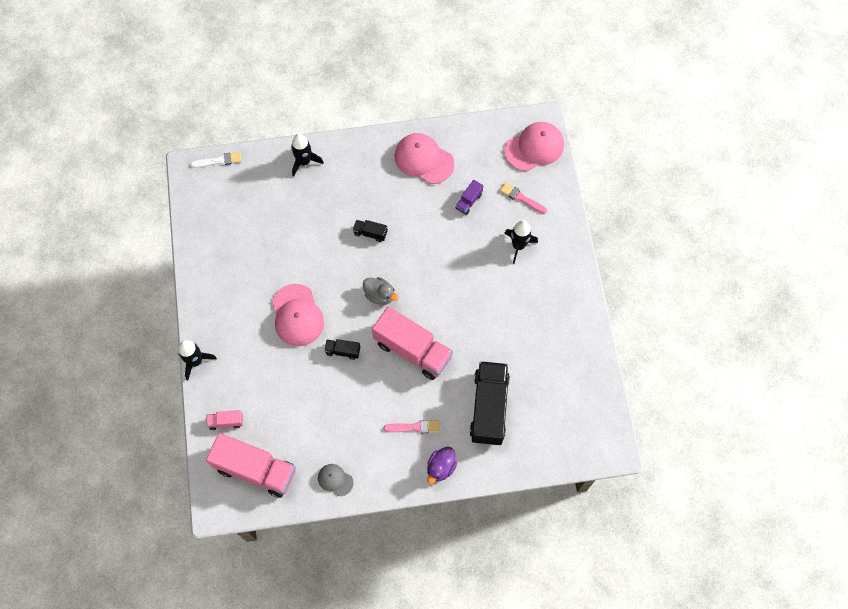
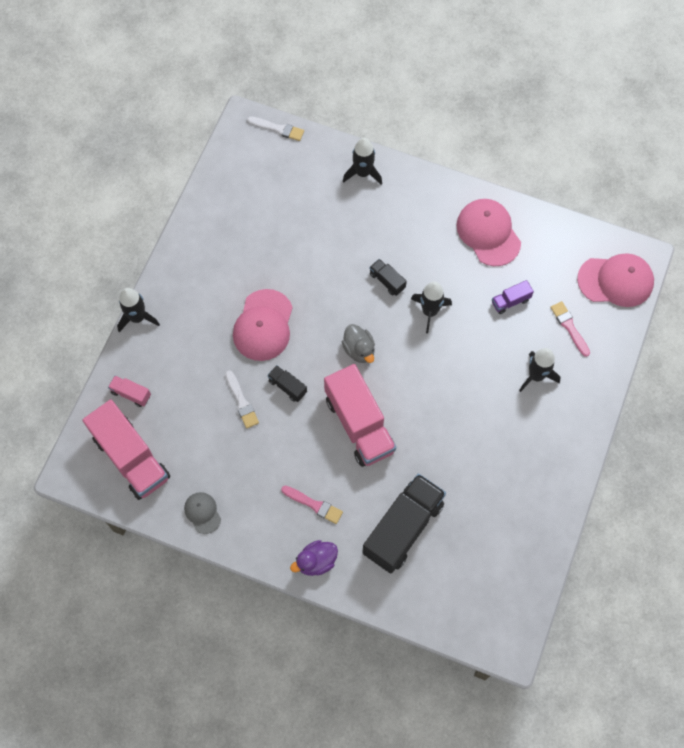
camera: 30 degrees right, 0 degrees up
none -> white brush [225,370,259,428]
none -> black rocket [411,281,452,333]

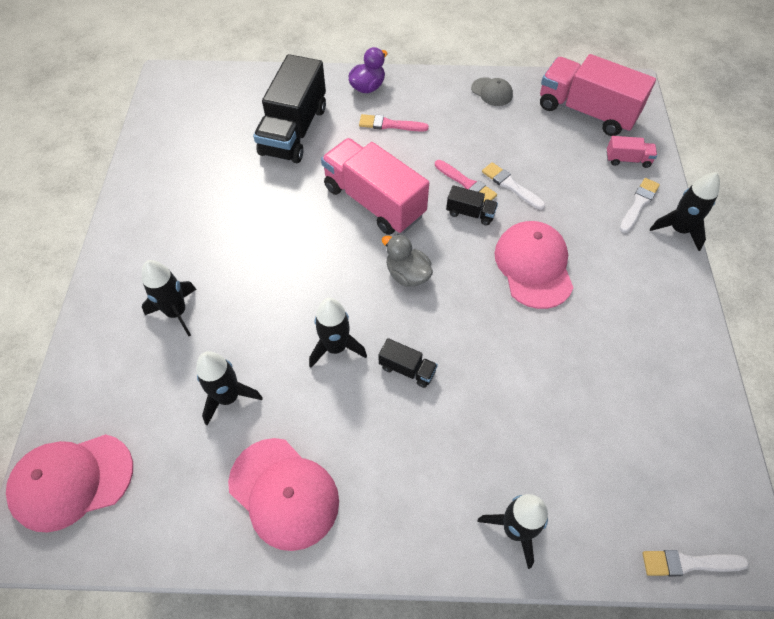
camera: 160 degrees right, 10 degrees down
purple truck [492,280,534,314] -> black rocket [196,351,263,426]
pink brush [550,301,590,357] -> pink brush moved to [435,160,497,201]
none -> white brush [620,178,660,233]

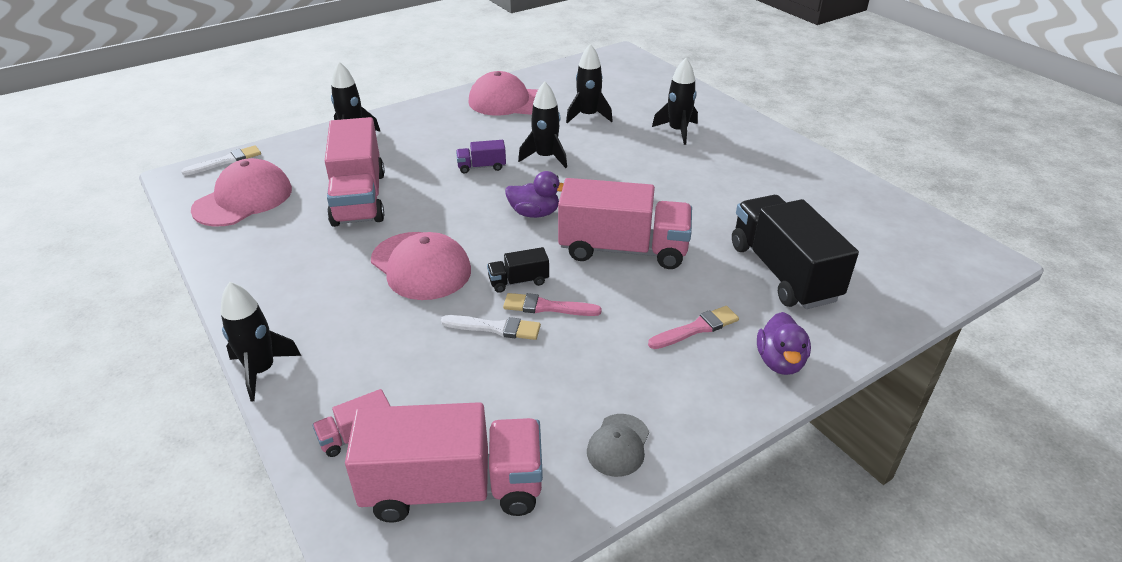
camera: 145 degrees right, 20 degrees down
pink cap [6,434,133,533] -> pink cap moved to [191,158,292,226]
black truck [379,338,438,388] -> purple truck [456,140,506,173]
grey duck [382,234,433,287] -> purple duck [505,171,564,218]
grey cap [471,77,513,106] -> grey cap turned 75 degrees counterclockwise [587,414,649,477]
white brush [620,178,660,233] -> none
none -> pink truck [325,117,385,227]

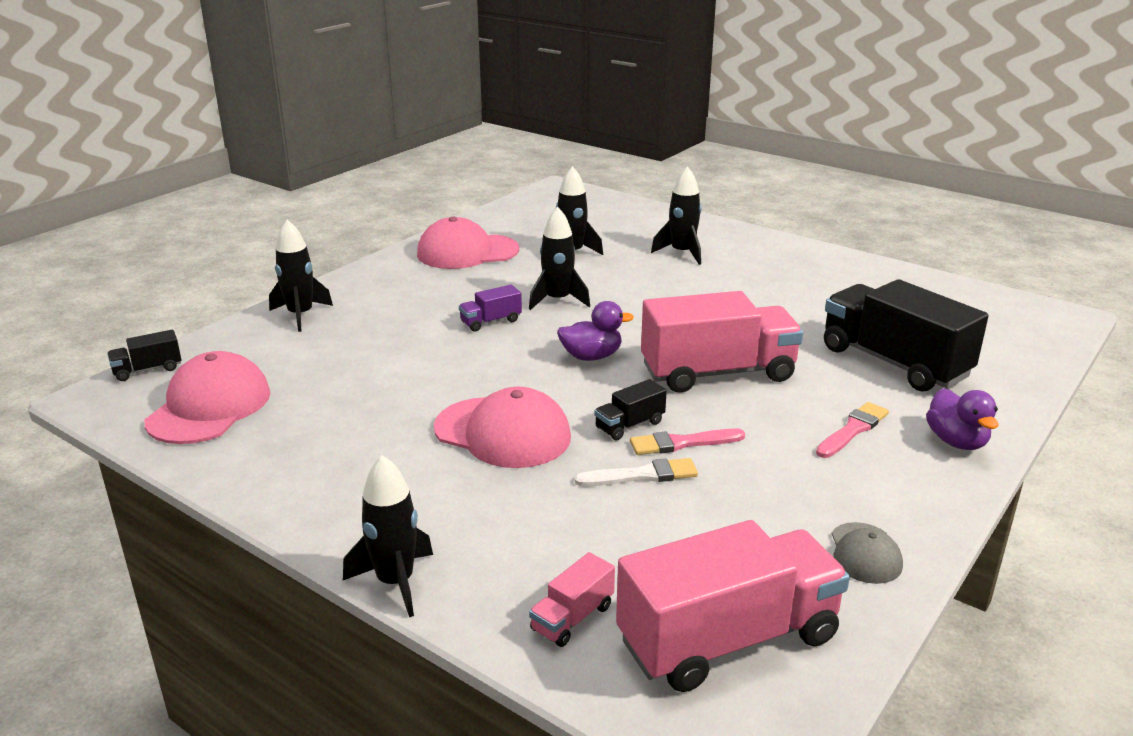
camera: 20 degrees left, 10 degrees down
white brush [181,145,261,176] -> black truck [107,329,181,381]
pink truck [325,117,385,227] -> none

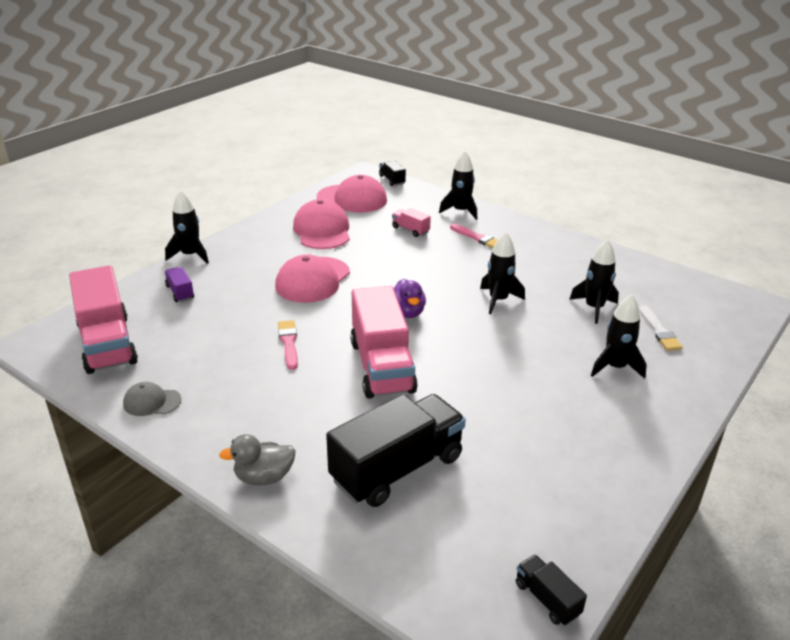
camera: 90 degrees right, 5 degrees up
pink cap [417,217,519,269] -> pink cap moved to [293,199,350,249]
purple truck [459,285,522,332] -> purple truck moved to [164,267,194,302]
pink truck [529,552,615,647] -> pink truck moved to [392,208,431,237]
white brush [575,458,698,486] -> white brush moved to [639,305,683,351]
black truck [595,379,667,441] -> black truck moved to [516,554,587,626]
pink brush [816,402,889,458] -> pink brush moved to [450,223,497,248]
purple duck [926,388,999,450] -> grey duck [219,434,296,486]

